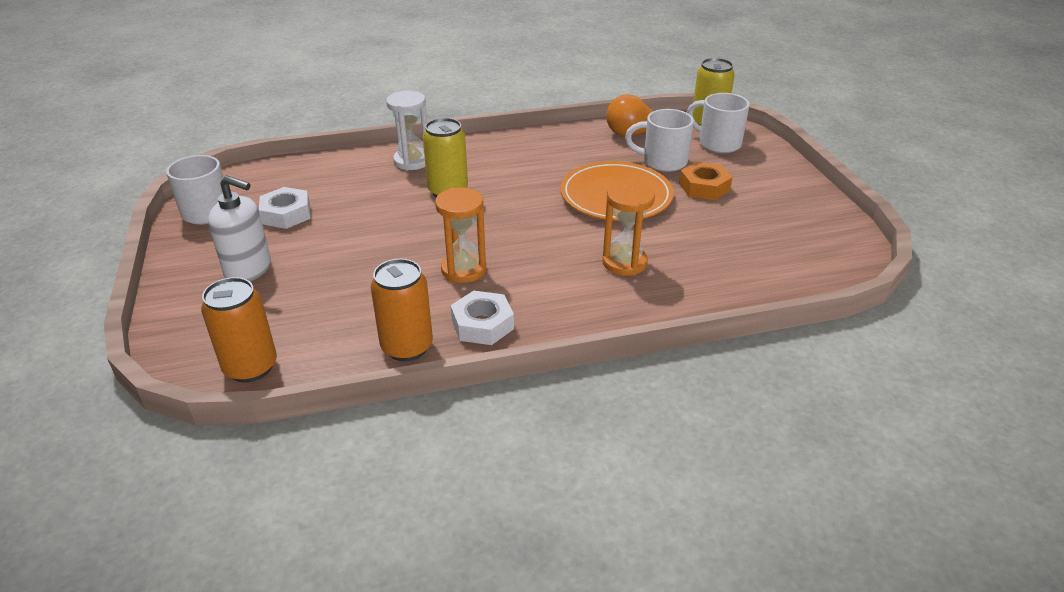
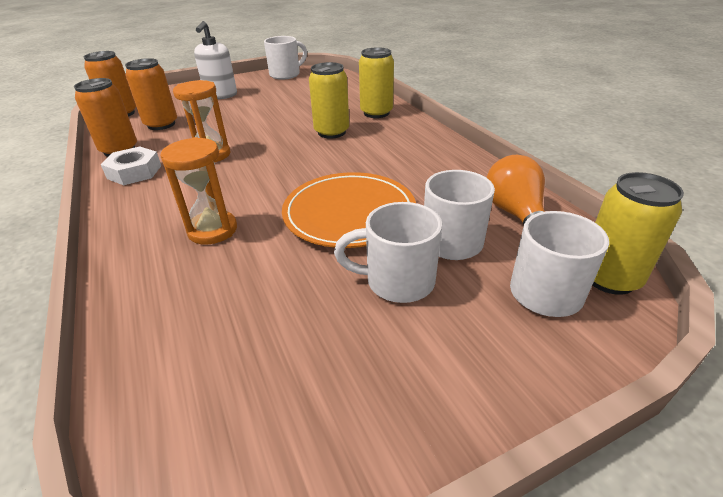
camera: 80 degrees right, 0 degrees up
white nut [259,187,310,229] -> none
white hourglass [386,91,427,170] -> yellow can [359,47,394,118]
orange nut [679,161,732,200] -> white mug [334,202,442,303]
none -> orange can [125,58,177,130]

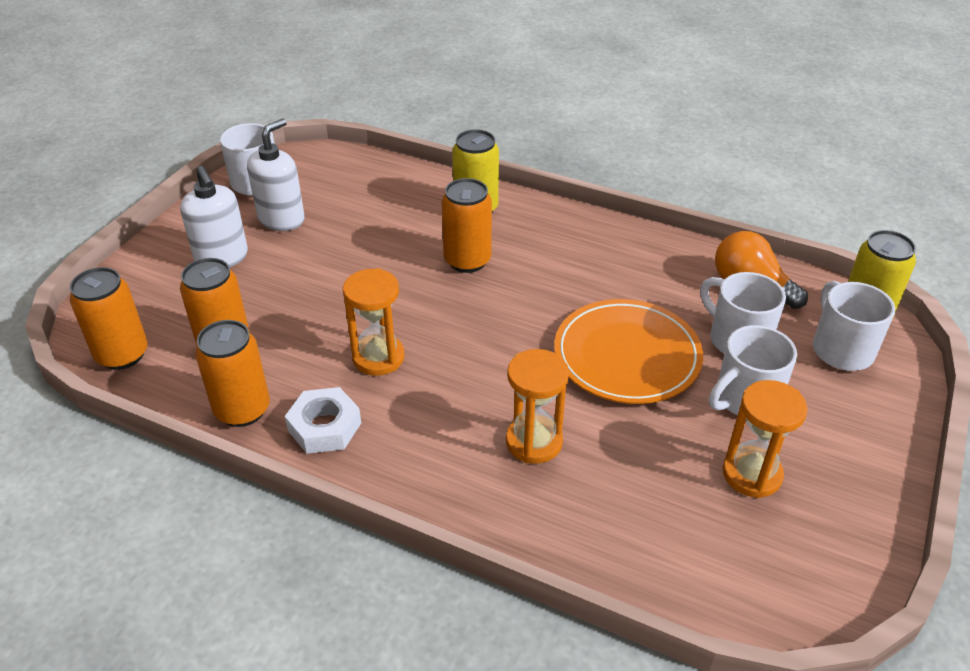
camera: 40 degrees left, 5 degrees up
yellow can [309,62,349,139] -> orange can [442,178,492,273]
none -> white soap dispenser [247,119,305,231]
none -> orange hourglass [723,380,808,498]

